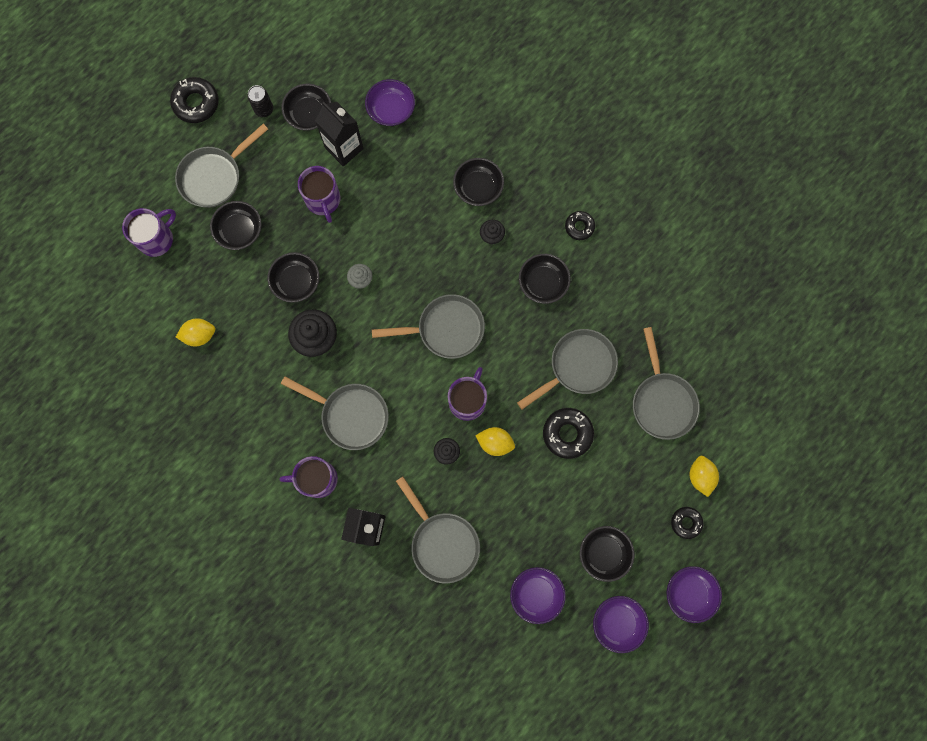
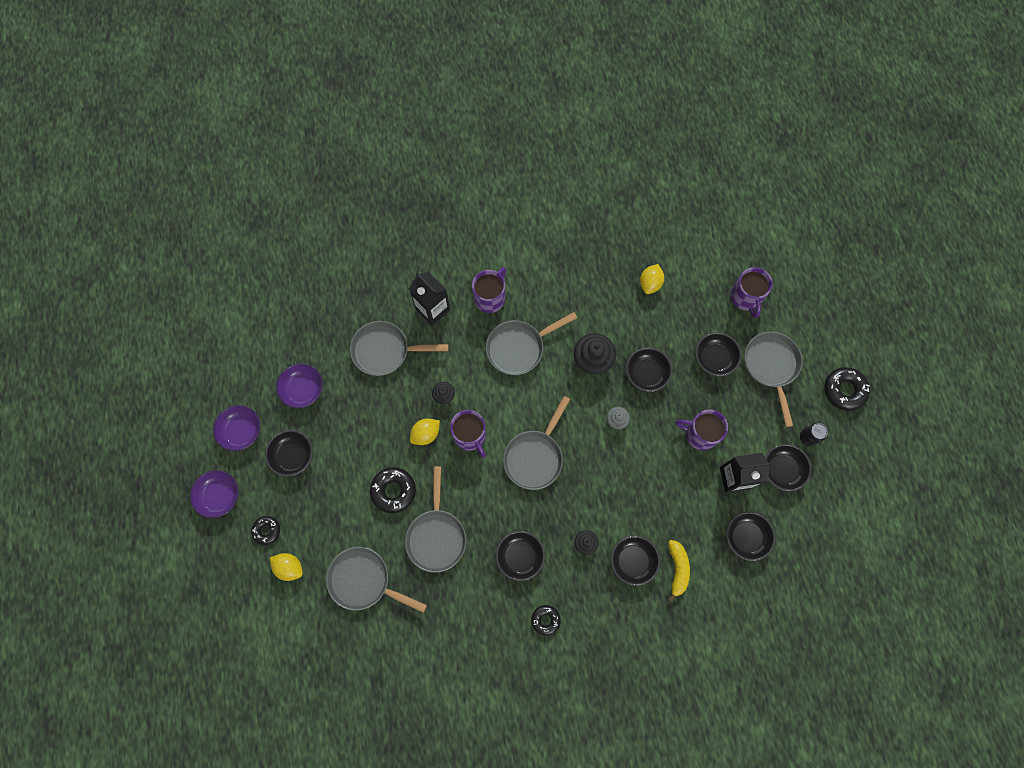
camera: 125 degrees right, 5 degrees down
purple bowl [365,79,415,126] -> black bowl [726,512,775,561]
none -> yellow banana [668,540,690,602]

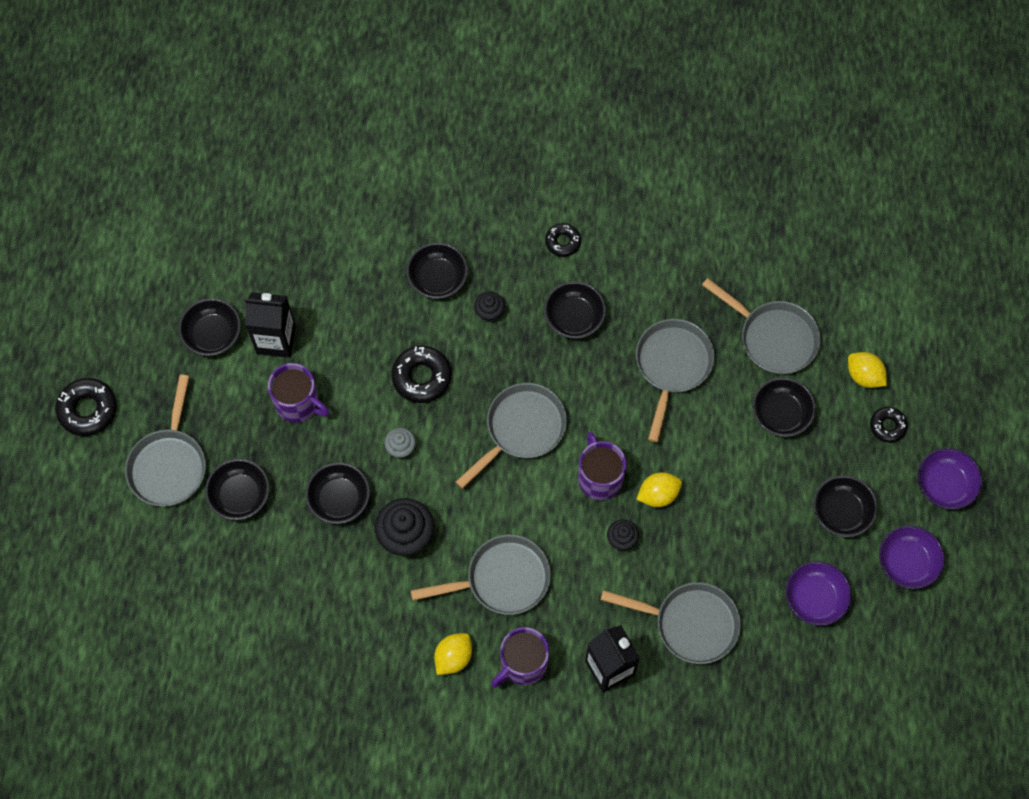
camera: 165 degrees left, 5 degrees down
black donut [370,467,416,513] -> black donut moved to [391,346,452,403]
yellow lemon [640,264,664,294] -> yellow lemon moved to [434,633,472,675]
yellow banana [668,540,690,602] -> none
black bowl [726,512,775,561] -> black bowl moved to [752,377,816,437]
purple mug [730,267,773,318] -> none
black can [800,423,828,446] -> none

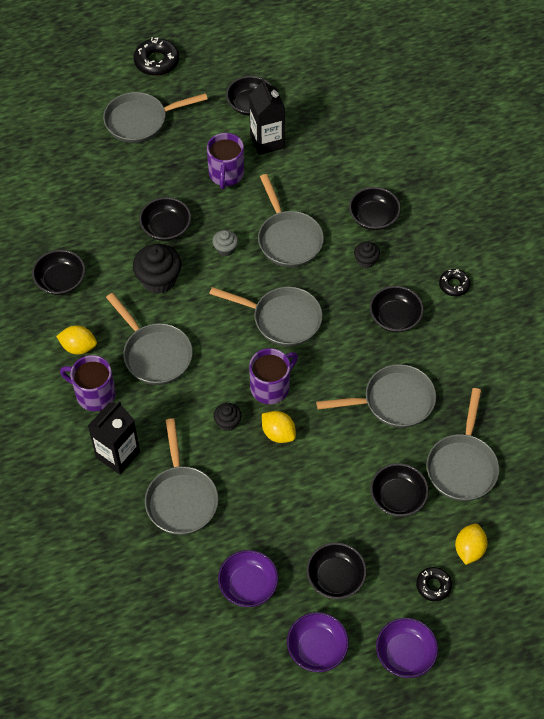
camera: 65 degrees right, 10 degrees down
black bowl [205,459,270,520] -> black bowl moved to [32,250,85,295]
black donut [391,346,452,403] -> grey pan [258,174,324,268]

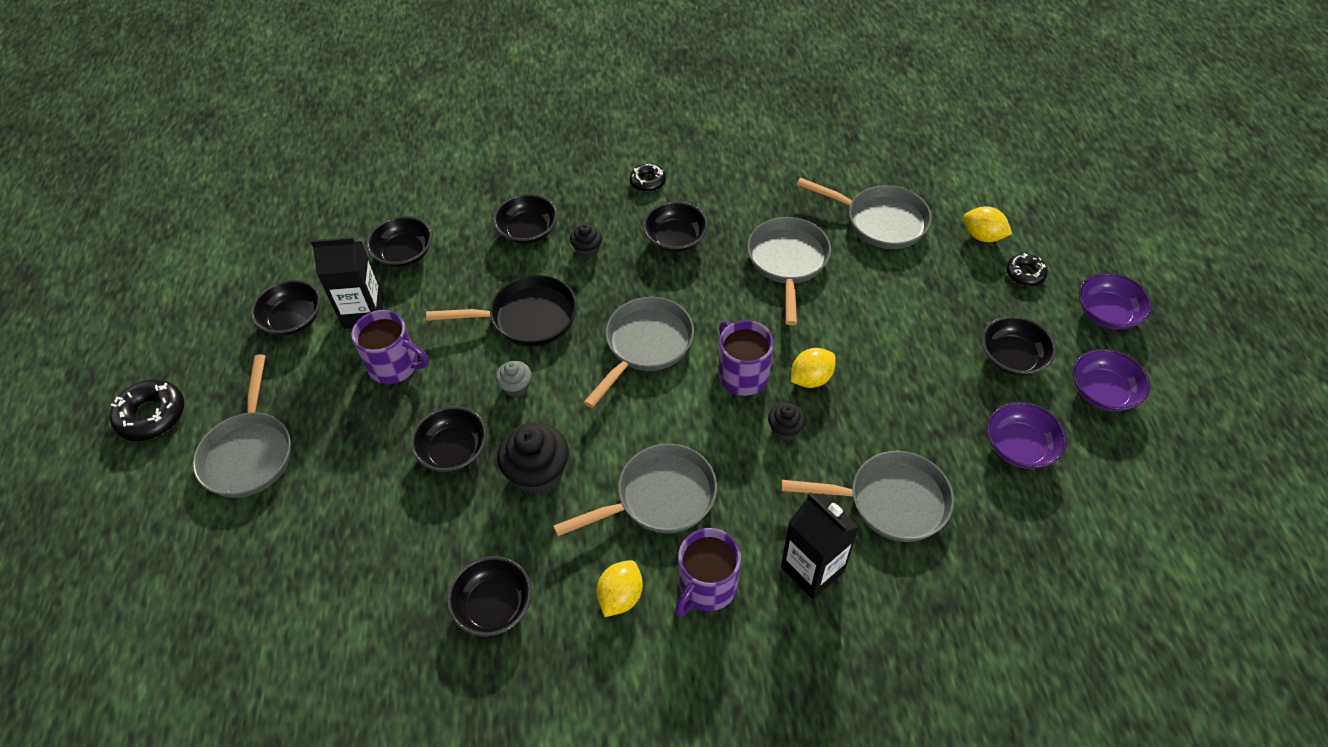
camera: 75 degrees left, 5 degrees down
grey pan [258,174,324,268] -> black pan [426,275,577,347]
black bowl [370,463,429,517] -> black bowl moved to [367,216,432,268]

